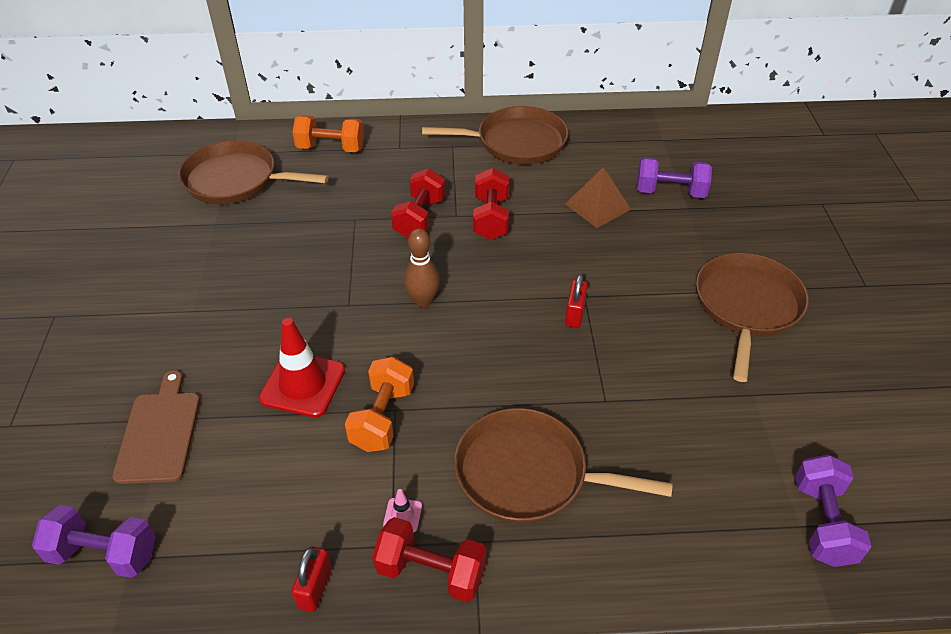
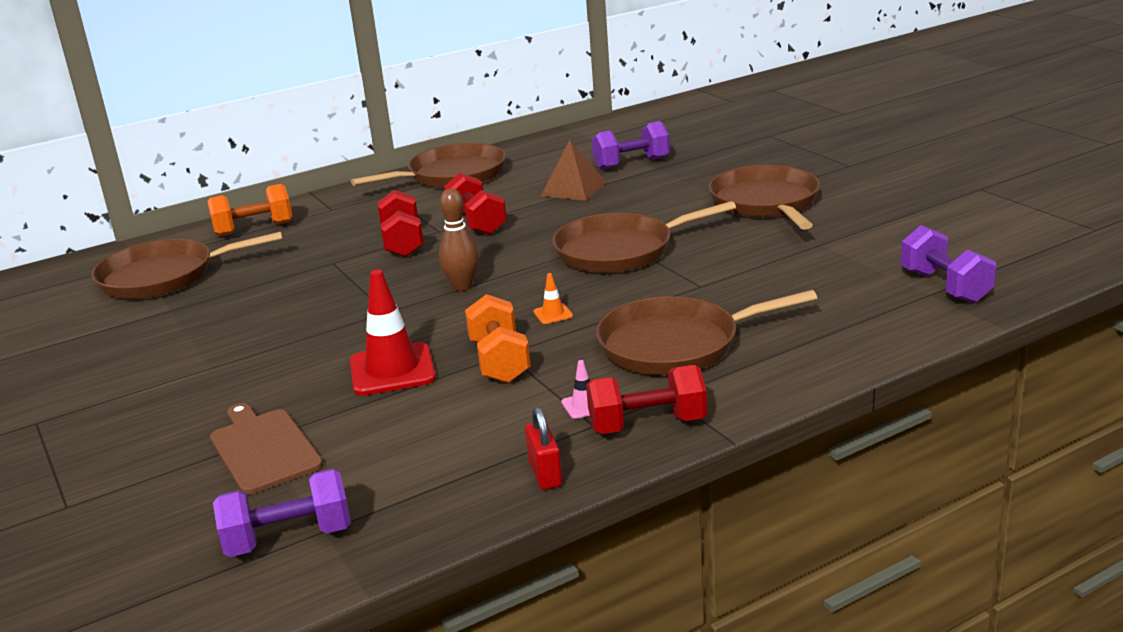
camera: 25 degrees left, 20 degrees down
red padlock [565,274,588,328] -> brown pan [552,201,736,273]
none -> orange traffic cone [534,273,573,324]

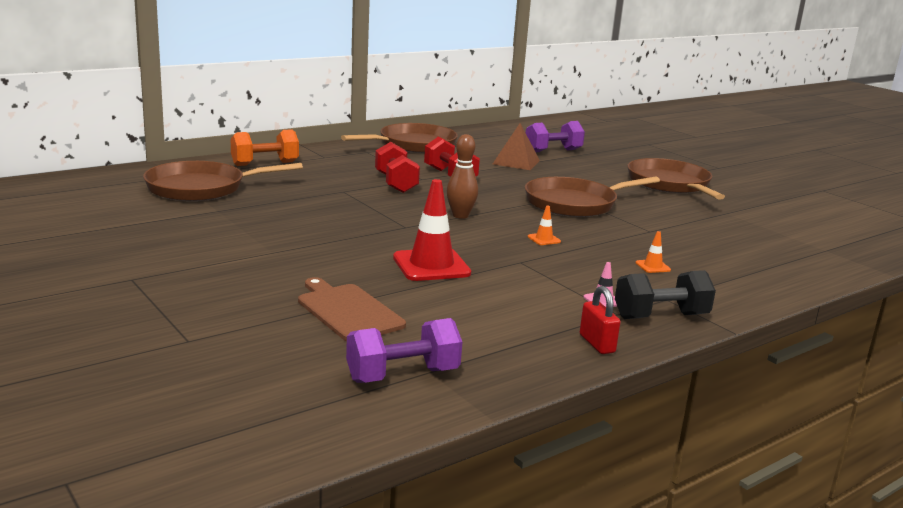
camera: 10 degrees left, 5 degrees down
orange dumbbell [465,294,531,383] -> none
red dumbbell [586,365,707,434] -> black dumbbell [615,270,716,319]
brown pan [596,290,817,375] -> orange traffic cone [636,231,671,273]
purple dumbbell [901,225,996,303] -> none

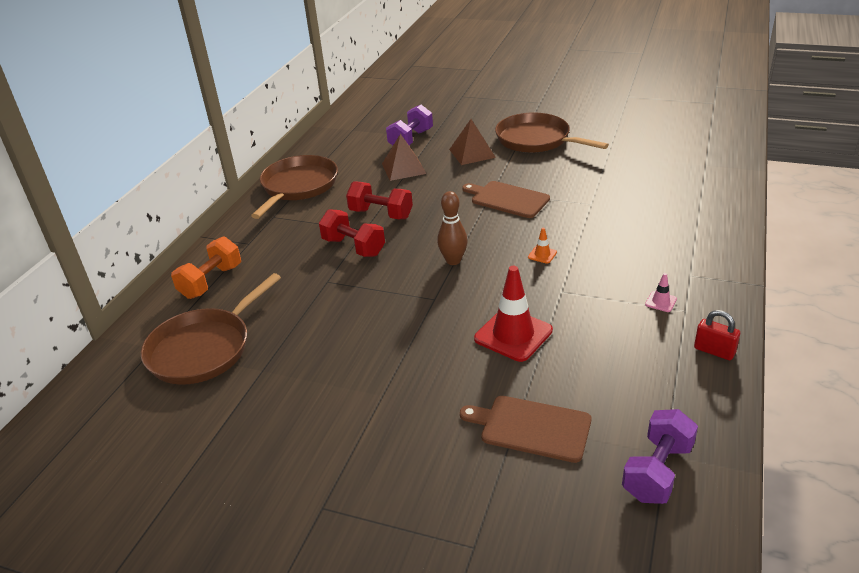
camera: 30 degrees left, 15 degrees up
brown pan [525,176,660,217] -> brown cutting board [462,181,550,218]
black dumbbell [615,270,716,319] -> none
orange traffic cone [636,231,671,273] -> none
none -> brown pyramid [449,119,496,165]

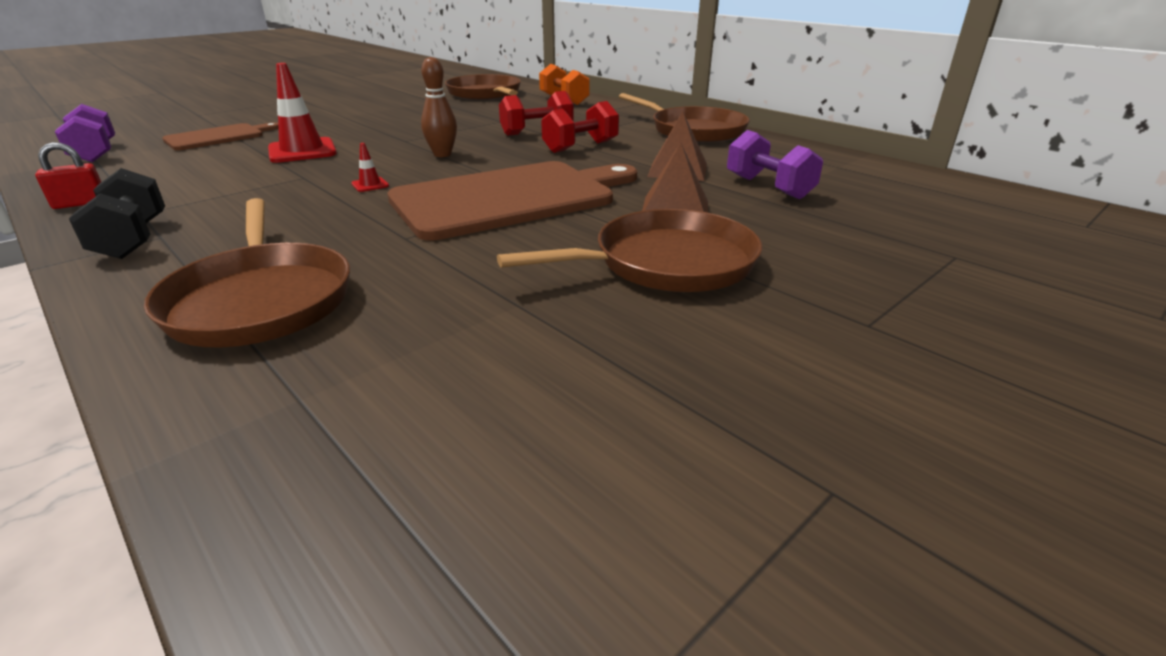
camera: 115 degrees right, 5 degrees down
brown cutting board [462,181,550,218] -> brown cutting board [387,161,637,241], size x1.86
orange traffic cone [528,228,557,264] -> red traffic cone [351,143,389,192]
pink traffic cone [645,273,677,312] -> none
none -> black dumbbell [69,168,165,259]
none -> brown pan [144,198,350,347]

